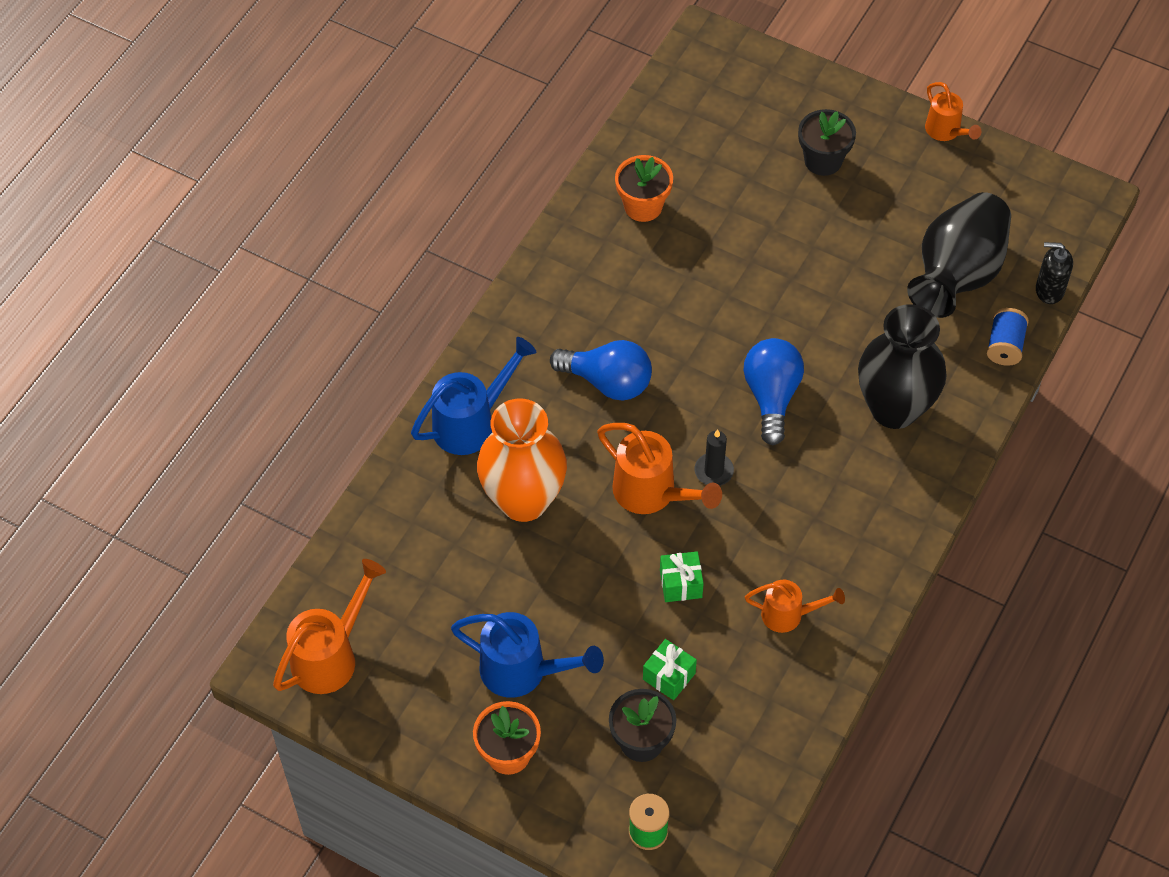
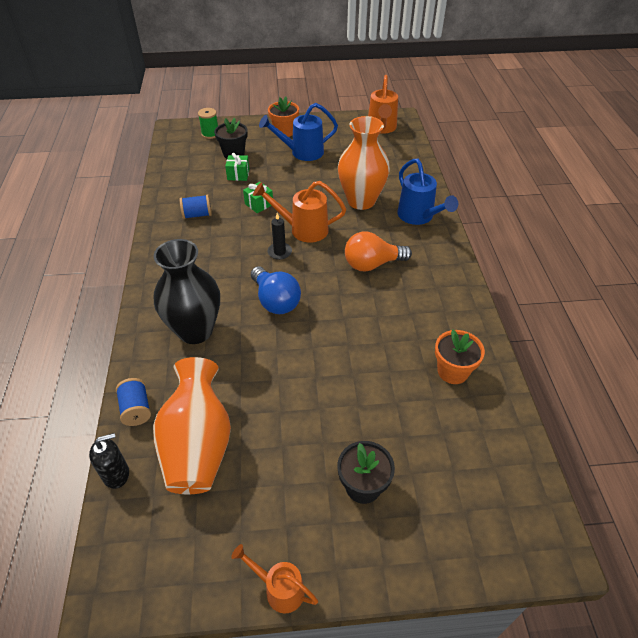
camera: 145 degrees right, 10 degrees down
blue watering can [411,337,536,455] -> blue watering can turned 45 degrees counterclockwise [397,159,458,225]
blue light bulb [550,340,652,401] -> orange light bulb [345,231,412,271]
orange watering can [745,580,845,633] -> blue spool [180,194,212,219]
black vase [907,192,1011,318] -> orange vase [153,357,231,494]

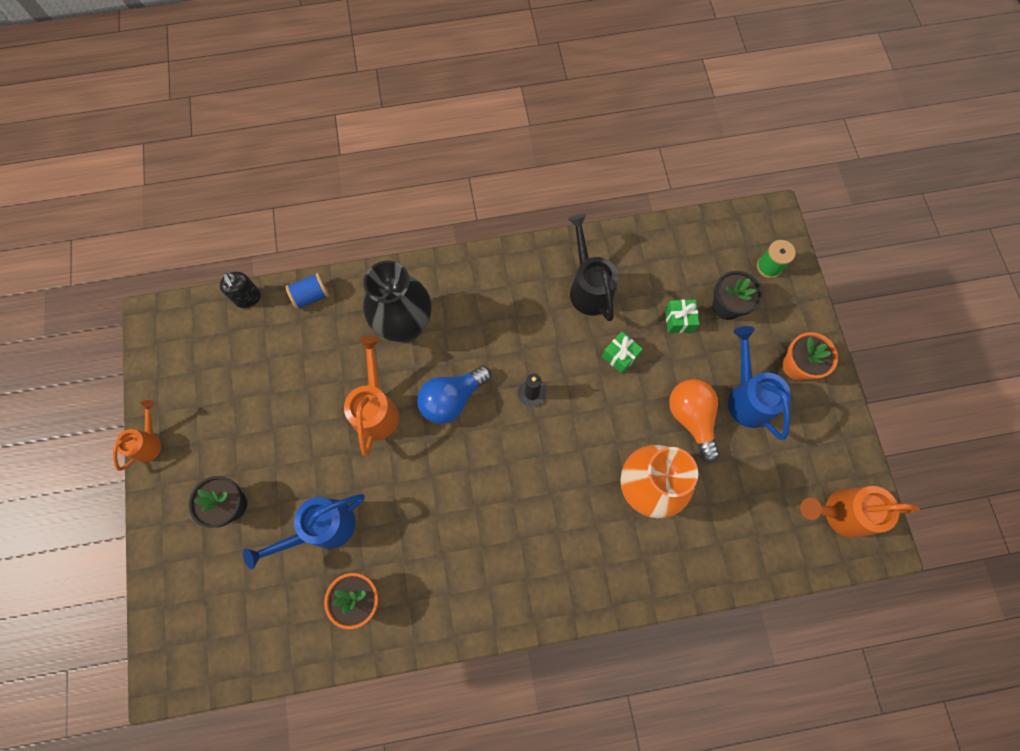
camera: 85 degrees right, 25 degrees up
orange vase [153,357,231,494] -> none
blue spool [180,194,212,219] -> black watering can [568,214,618,321]
orange watering can [253,181,346,243] -> orange watering can moved to [344,336,399,456]
orange light bulb [345,231,412,271] -> orange light bulb moved to [669,379,720,463]
blue watering can [397,159,458,225] -> blue watering can moved to [243,494,365,570]

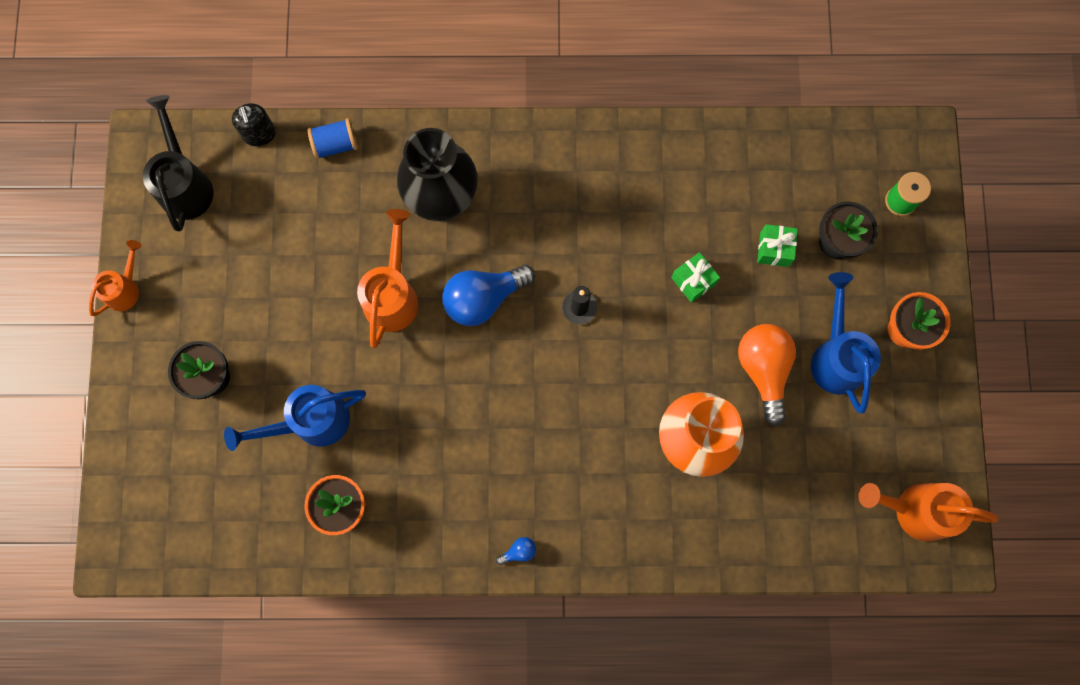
camera: 10 degrees right, 5 degrees up
black watering can [568,214,618,321] -> black watering can moved to [143,95,214,232]
none -> blue light bulb [496,537,536,565]

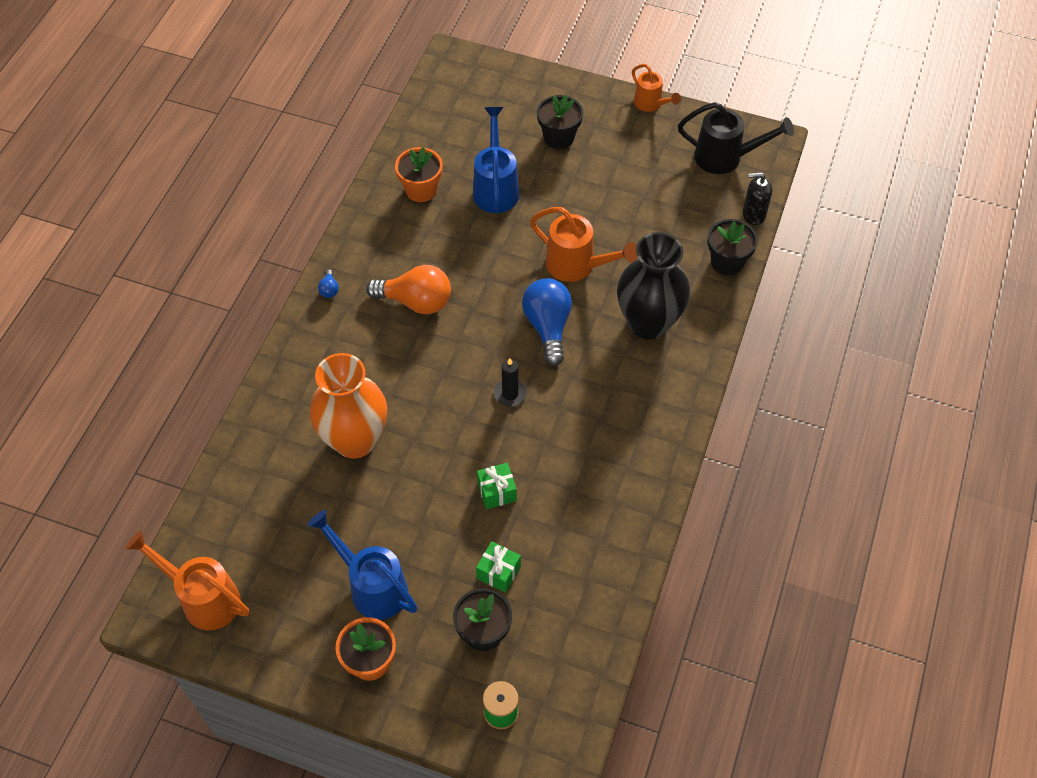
camera: 110 degrees right, 20 degrees down
blue spool [307,118,358,160] -> black flower pot [708,219,758,275]
orange light bulb [738,324,796,426] -> orange light bulb moved to [366,265,451,314]
blue watering can [811,272,881,414] -> blue watering can turned 150 degrees counterclockwise [308,510,417,620]
orange watering can [859,483,998,541] -> orange watering can turned 90 degrees counterclockwise [125,530,249,630]

